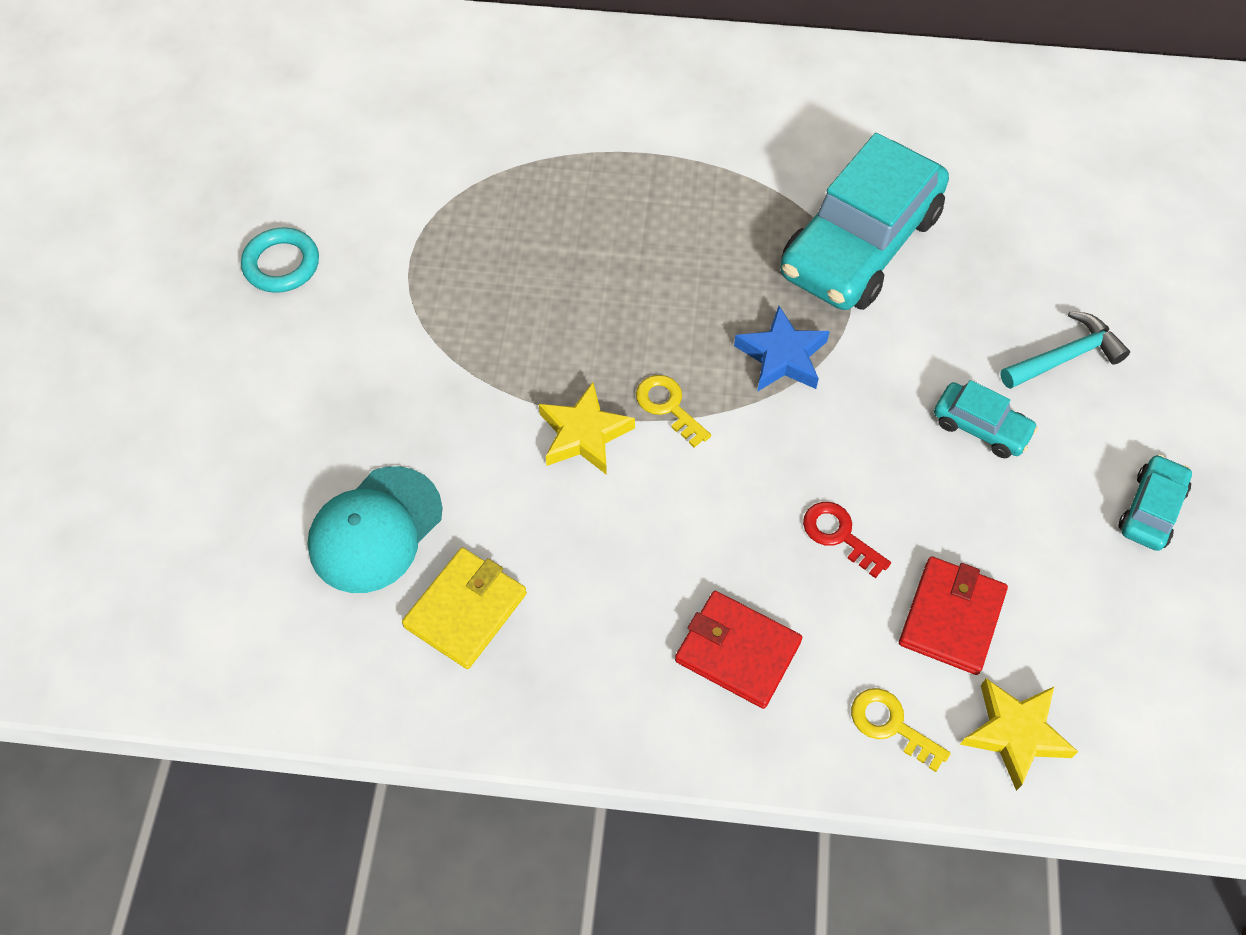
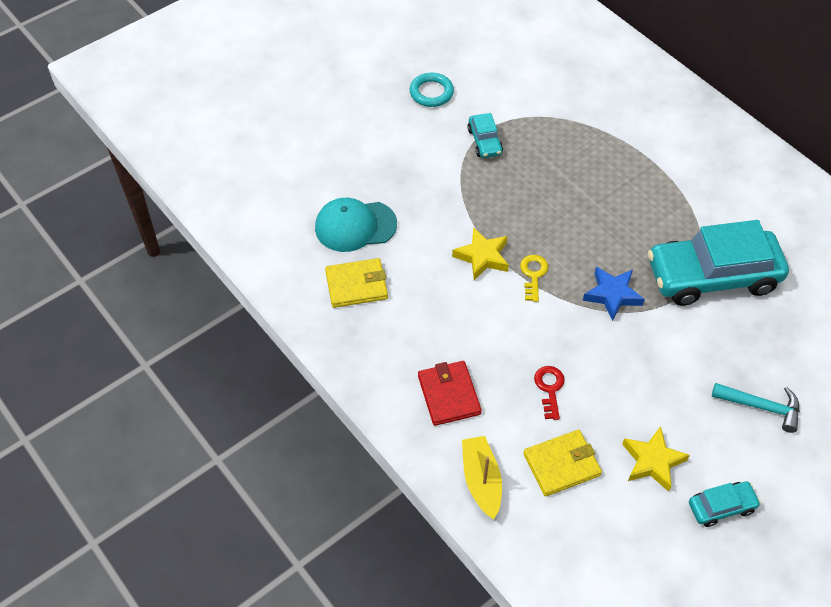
camera: 45 degrees right, 5 degrees down
yellow key [851,688,951,772] -> yellow boat [462,436,502,519]
red wallet [899,556,1008,675] -> yellow wallet [523,430,602,497]
turquoise car [934,380,1038,458] -> turquoise car moved to [467,113,503,158]
yellow star [960,678,1078,791] -> yellow star moved to [622,426,690,492]

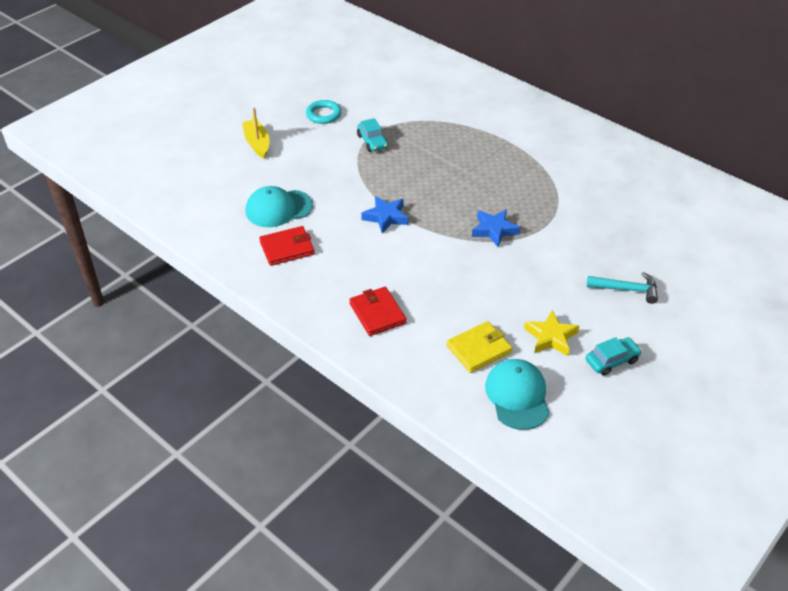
camera: 10 degrees left, 10 degrees down
yellow wallet [325,258,388,308] -> red wallet [259,226,315,266]
yellow star [452,227,509,280] -> blue star [361,196,409,234]
yellow boat [462,436,502,519] -> yellow boat moved to [242,108,270,159]
yellow key [520,255,548,302] -> none
red key [534,366,565,420] -> none
turquoise car [648,220,789,306] -> none
none -> turquoise cap [485,359,550,430]

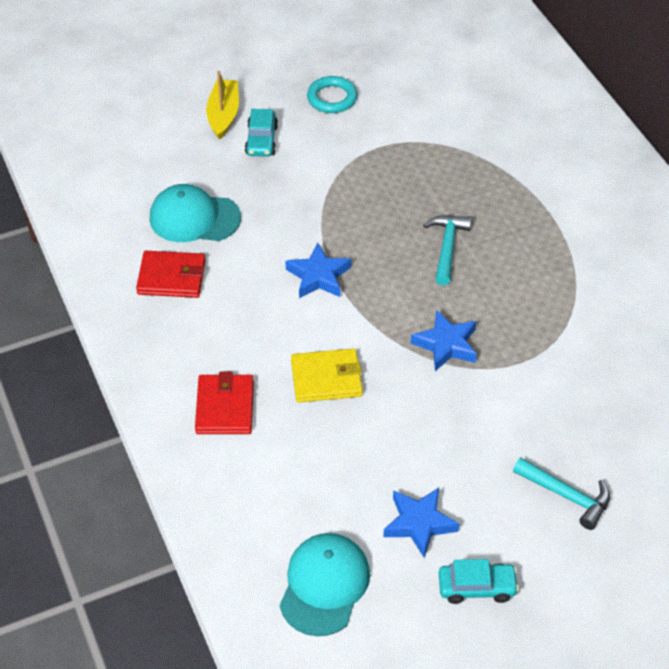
camera: 25 degrees right, 5 degrees up
turquoise car [357,118,388,152] -> turquoise car moved to [245,109,278,157]
yellow wallet [446,321,512,373] -> yellow wallet moved to [291,348,363,403]
yellow star [524,310,579,356] -> blue star [383,488,459,558]
none -> turquoise hammer [423,215,472,285]

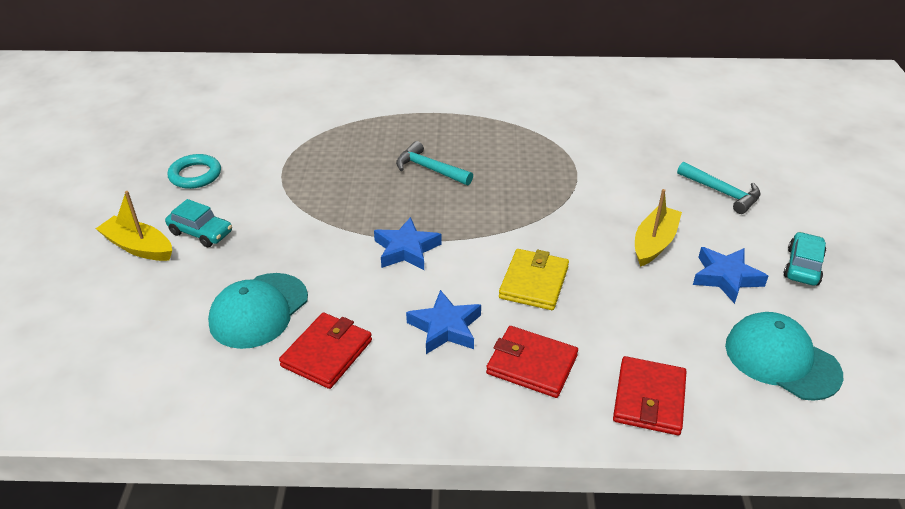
camera: 65 degrees left, 10 degrees down
blue star [411,310,477,371] -> blue star moved to [406,290,481,354]
turquoise hammer [513,458,610,530] -> turquoise hammer turned 75 degrees clockwise [677,162,760,214]
none -> red wallet [613,356,687,435]
none -> yellow boat [635,189,682,267]

